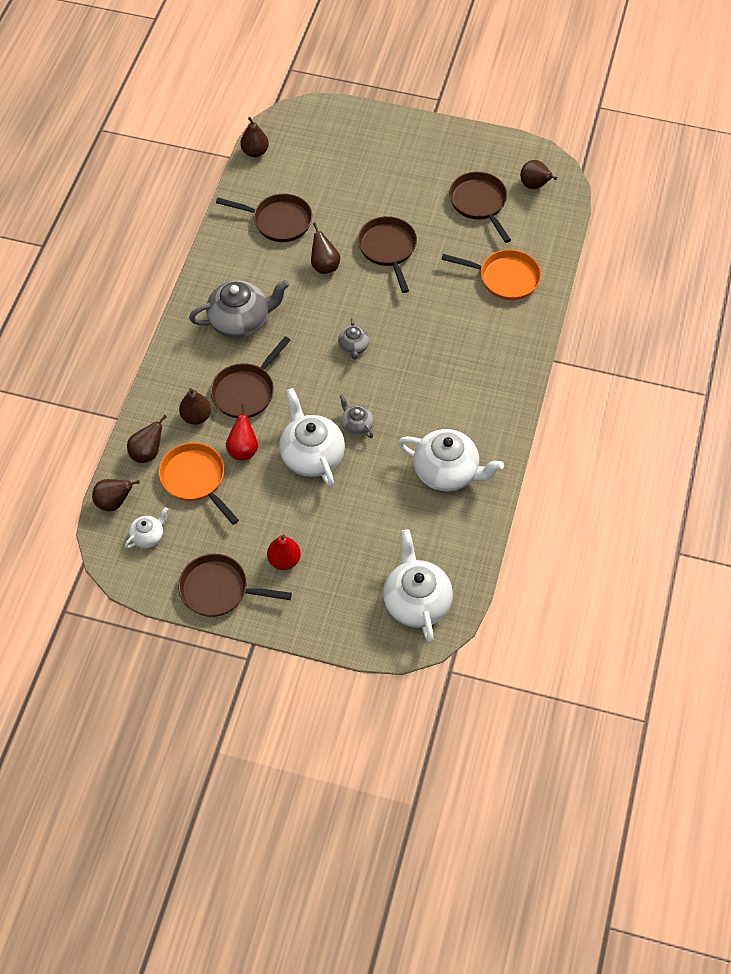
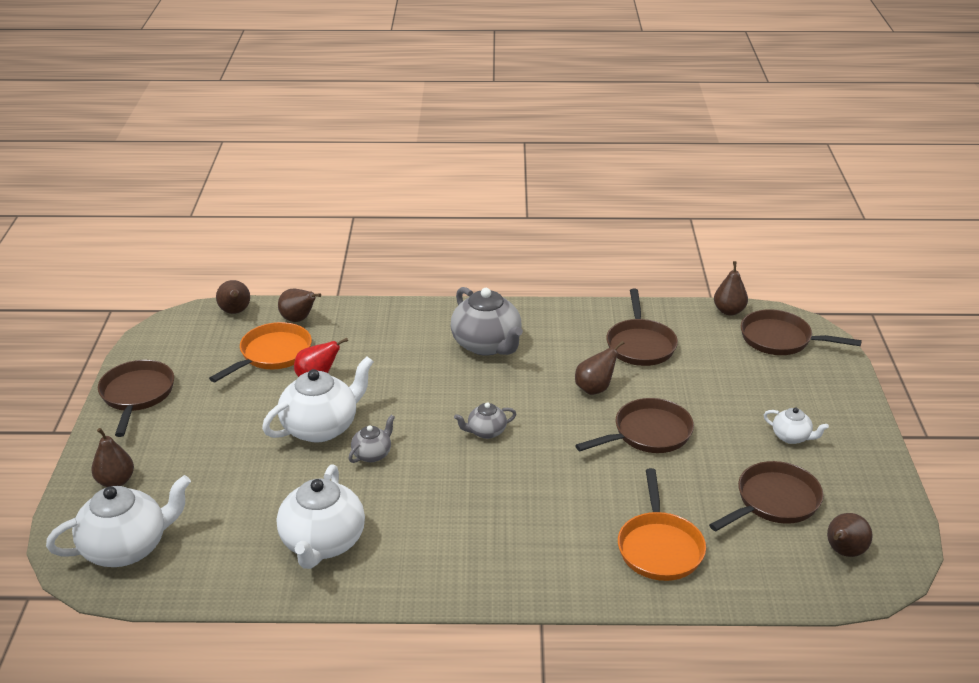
camera: 75 degrees right, 25 degrees down
white teapot [125,507,168,548] -> white teapot moved to [764,408,829,444]
brown pear [179,388,211,425] -> brown pear moved to [91,428,134,487]
brown pan [210,336,291,418] -> brown pan moved to [741,309,862,355]
red pear [267,535,301,570] -> none

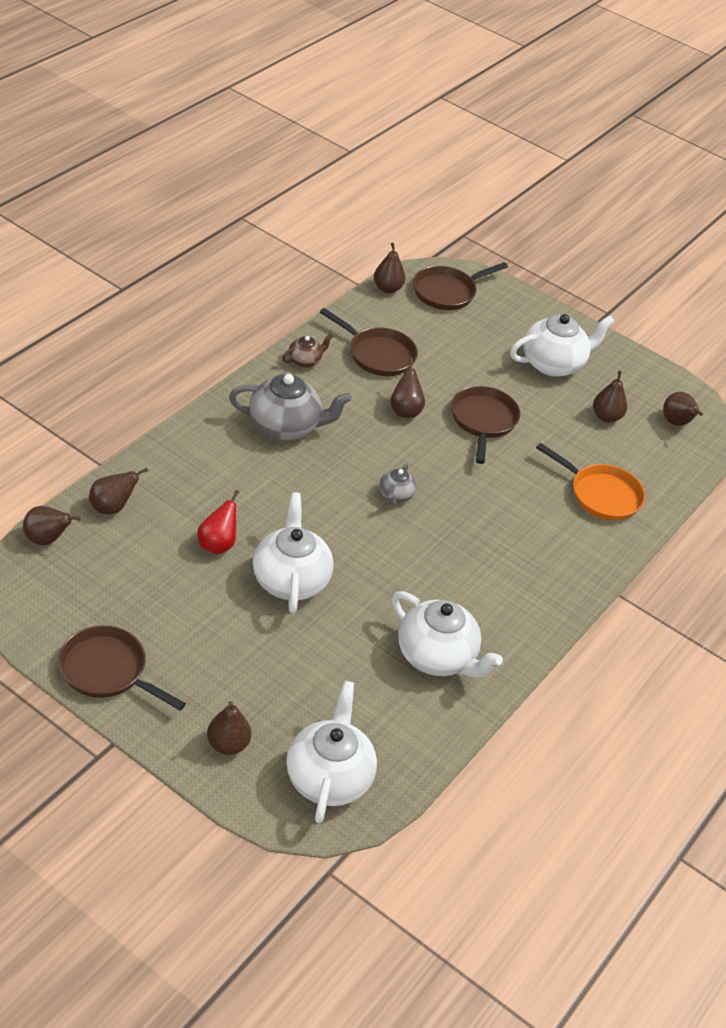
camera: 60 degrees left, 10 degrees up
orange pan [209,322,312,382] -> none
grey teapot [349,415,395,463] -> none
brown pan [709,461,824,531] -> brown pear [593,371,627,423]
white teapot [764,408,829,444] -> white teapot [510,314,615,377], size x2.00
none -> brown teapot [282,333,333,368]

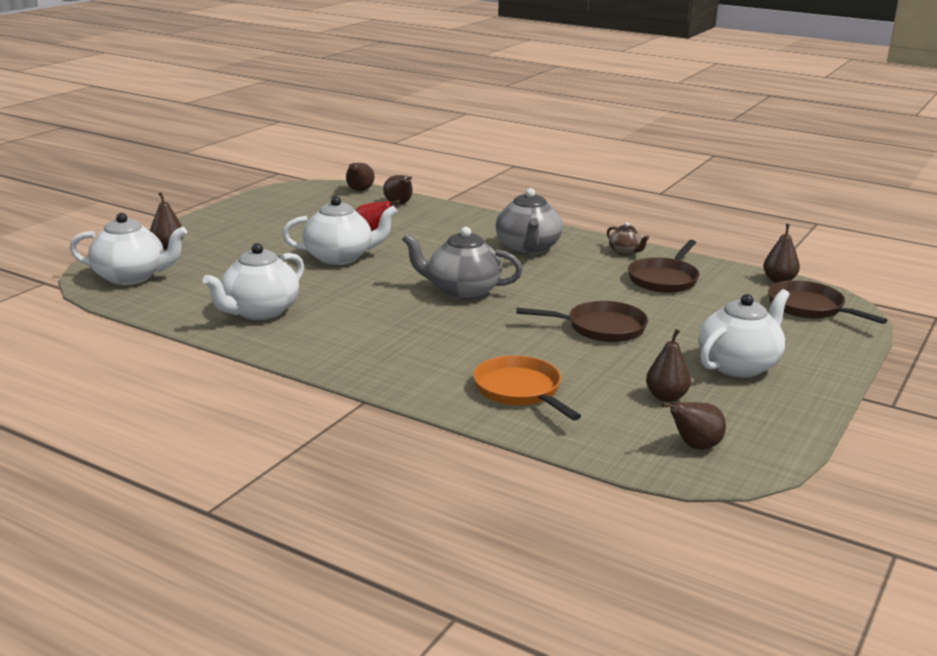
camera: 90 degrees right, 20 degrees down
brown pan [58,625,186,710] -> none
grey teapot [379,463,417,505] -> grey teapot [402,227,523,300], size x2.00
brown pear [390,358,425,418] -> none
white teapot [510,314,615,377] -> white teapot turned 105 degrees counterclockwise [698,289,790,378]
orange pan [536,443,645,520] -> orange pan turned 120 degrees clockwise [473,355,581,420]

